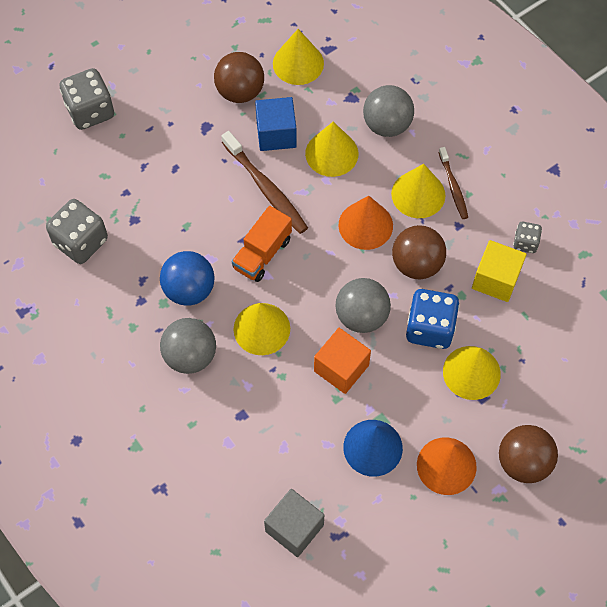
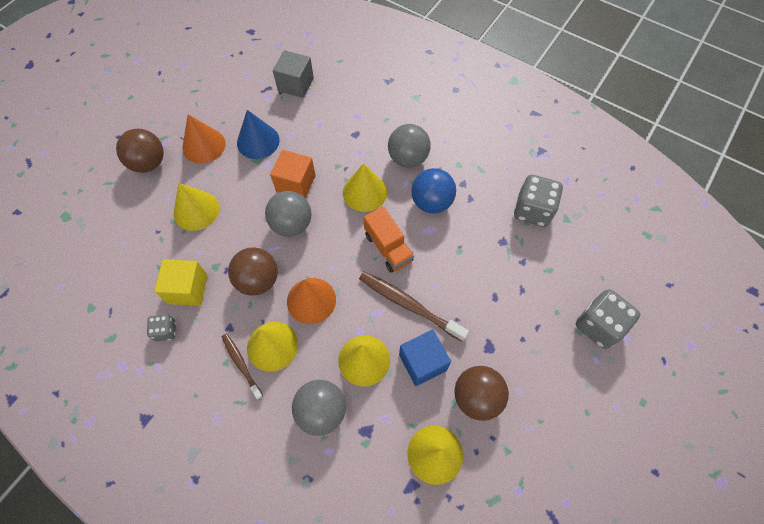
camera: 160 degrees right, 0 degrees up
orange truck [232,206,292,282] -> orange truck turned 135 degrees clockwise [363,206,414,273]
blue dice [406,289,460,349] -> none

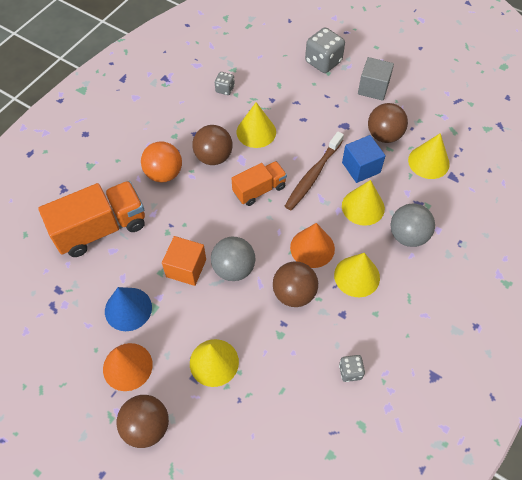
camera: 90 degrees left, 5 degrees down
yellow cube [154,259,208,306] -> none
brown toothbrush [222,333,263,400] -> none
grey cube [273,50,314,98] -> grey cube moved to [358,57,394,101]
yellow cone [343,163,387,212] -> yellow cone moved to [237,102,276,148]
grey ball [388,124,431,168] -> orange ball [141,141,182,183]
blue ball [411,168,456,213] -> brown ball [193,125,233,165]
grey dice [514,175,563,227] -> grey dice [215,72,235,95], size x0.54
none -> orange truck [38,181,145,257]

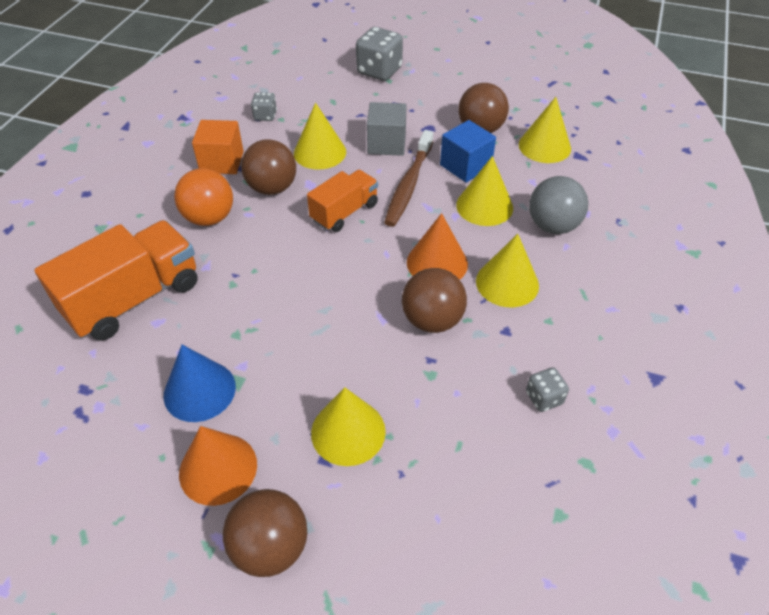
camera: 15 degrees left, 10 degrees down
orange cube [162,236,206,286] -> orange cube moved to [192,120,244,174]
grey ball [211,237,255,281] -> none
grey cube [358,57,394,101] -> grey cube moved to [367,102,407,156]

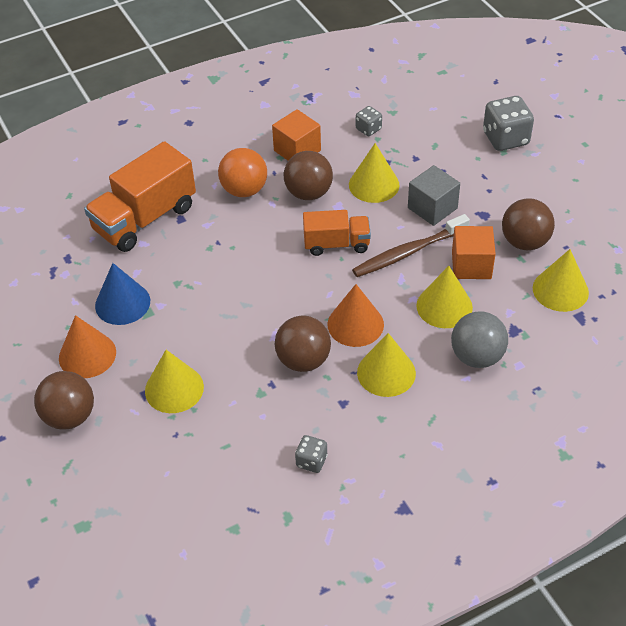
camera: 45 degrees right, 0 degrees up
orange truck [35,220,198,341] -> orange truck turned 135 degrees clockwise [84,141,196,252]
blue cube [440,120,496,183] -> orange cube [452,226,496,279]

